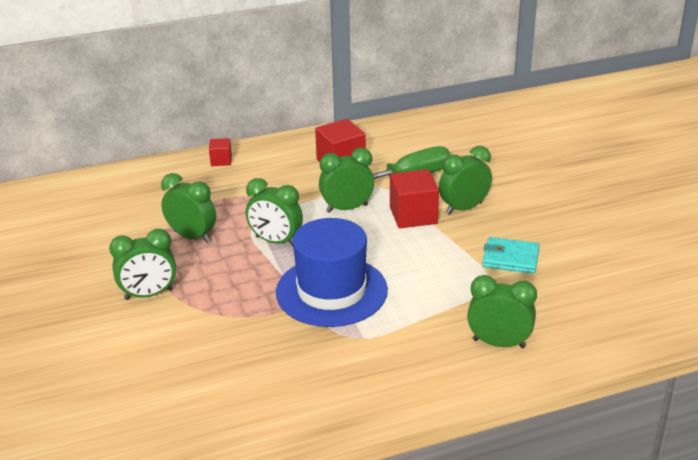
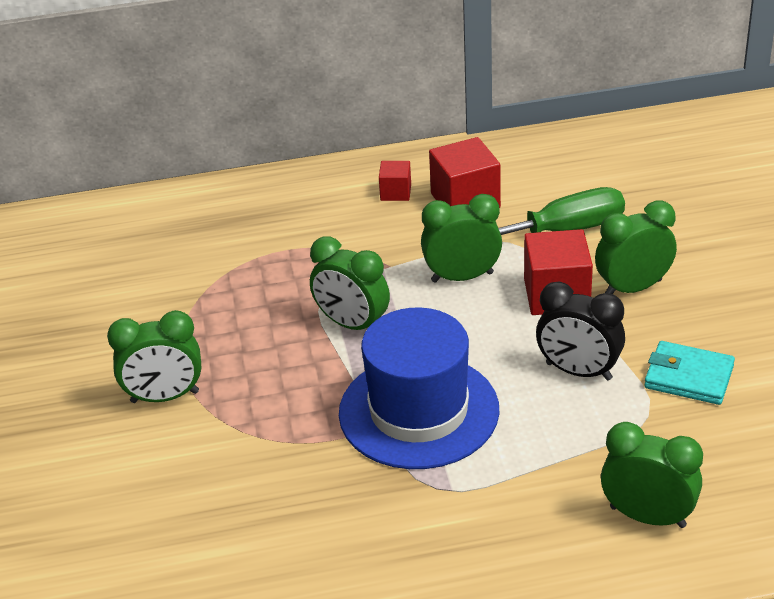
camera: 10 degrees right, 5 degrees up
green clock [161,173,216,243] -> none
red cube [209,138,232,166] -> red cube moved to [379,161,411,201]
none -> black clock [536,281,625,381]

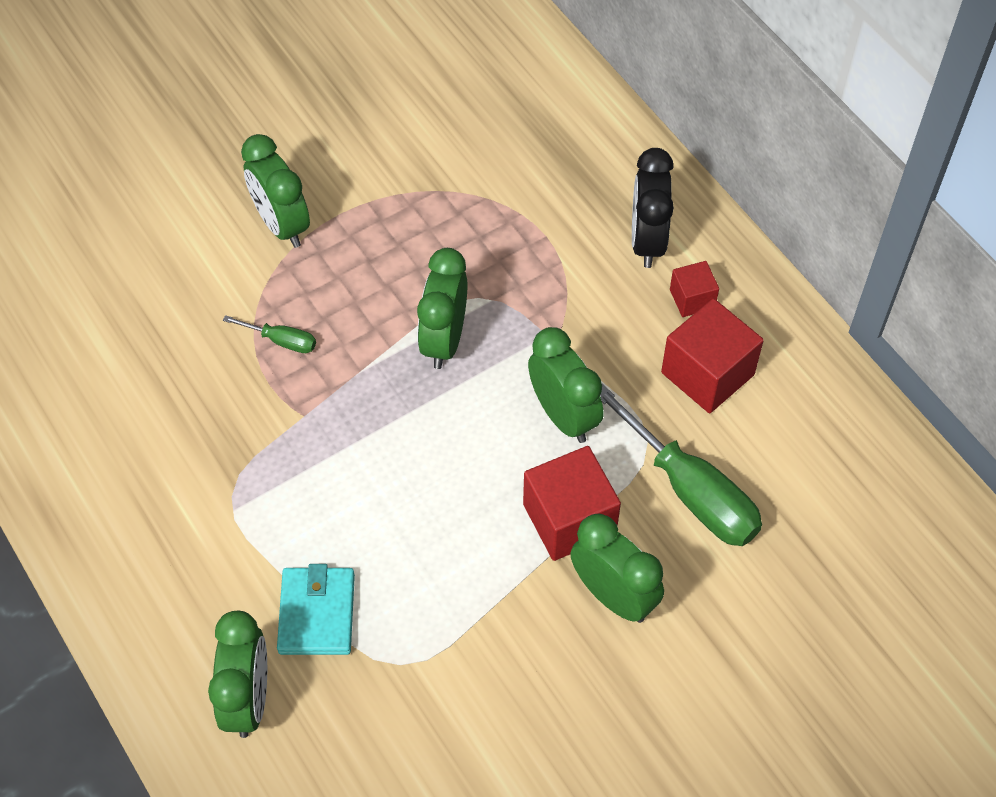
camera: 65 degrees right, 20 degrees up
blue hat [339,307,499,469] -> none
black clock [536,281,625,381] -> black clock moved to [632,148,674,268]
turquoise wallet [644,341,735,405] -> turquoise wallet moved to [277,564,355,655]
none -> green screwdriver [223,315,316,353]

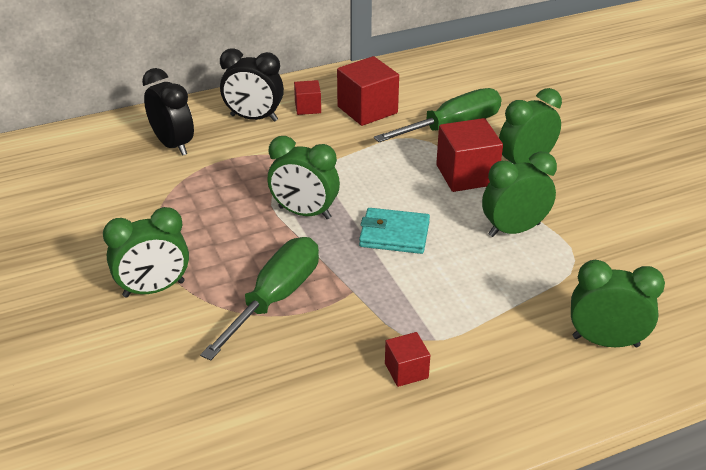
camera: 80 degrees left, 20 degrees down
green screwdriver [223,315,316,353] -> green screwdriver [200,237,319,361], size x2.15
turquoise wallet [277,564,355,655] -> turquoise wallet moved to [359,208,430,254]
green clock [528,327,604,443] -> green clock moved to [482,152,557,237]
none -> black clock [142,68,194,156]
none -> red cube [385,332,430,387]

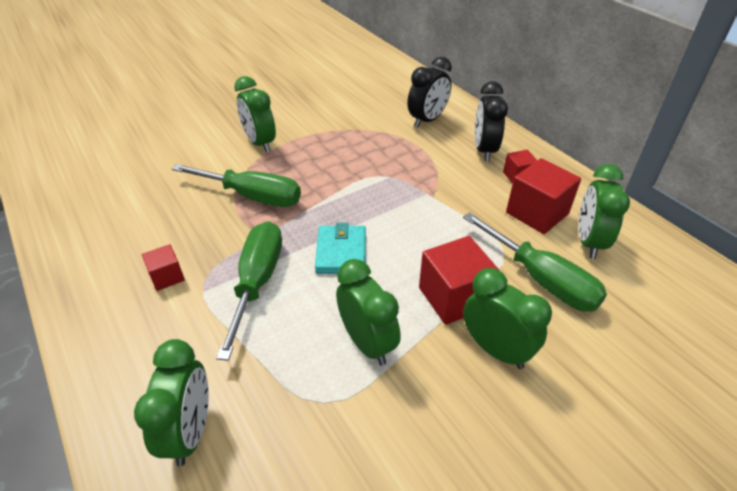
camera: 80 degrees right, 5 degrees up
green clock [268,136,340,219] -> green clock moved to [579,164,630,259]
none -> green screwdriver [216,221,282,361]

